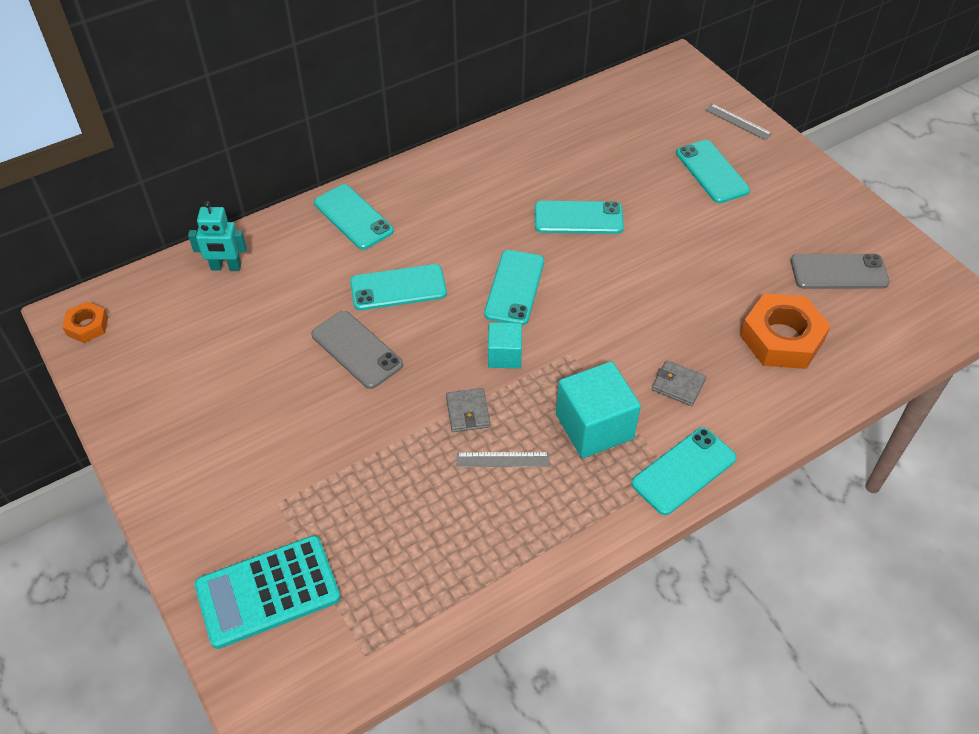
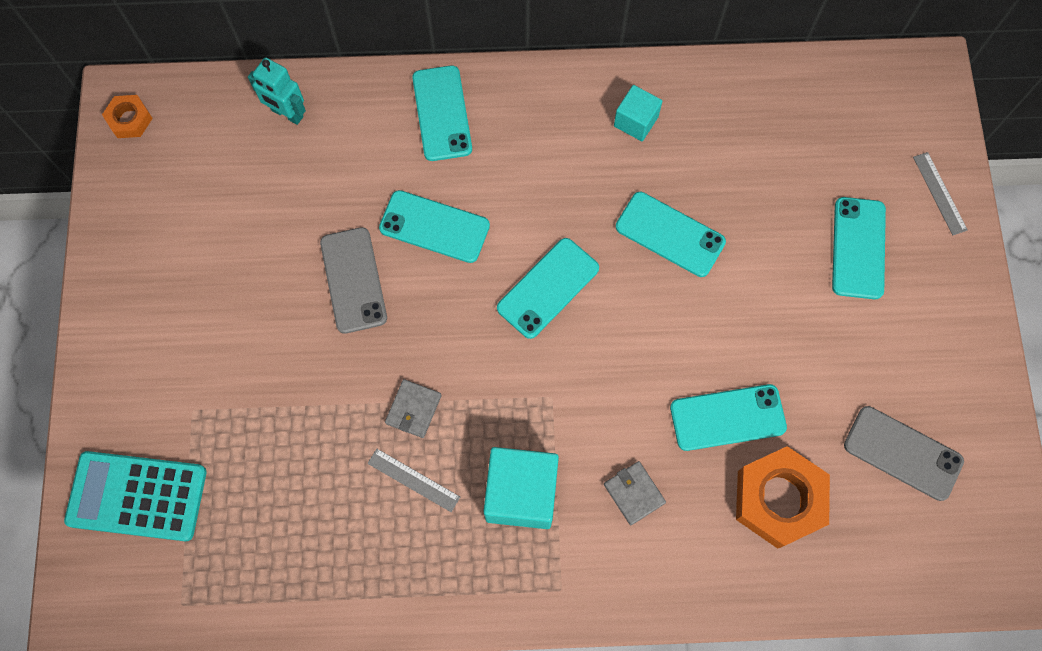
camera: 30 degrees right, 20 degrees up
turquoise cube [488,322,522,368] -> turquoise cube moved to [614,85,663,141]
turquoise phone [631,427,737,515] -> turquoise phone moved to [670,384,787,451]

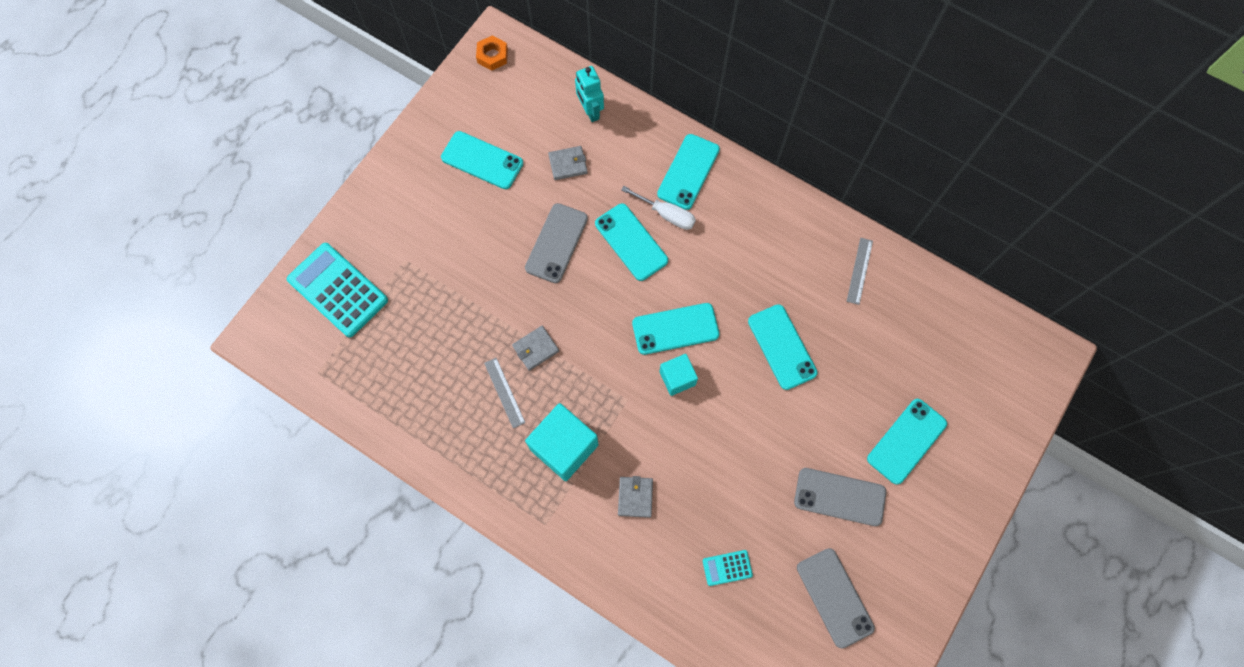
camera: 35 degrees right, 0 degrees up
turquoise cube [614,85,663,141] -> turquoise cube moved to [659,354,698,396]
turquoise phone [670,384,787,451] -> turquoise phone moved to [441,131,523,189]
orange nut [736,446,830,549] -> turquoise calculator [703,550,753,586]
grey ruler [913,152,968,235] -> grey ruler moved to [847,238,873,305]
none -> grey wallet [548,146,588,180]
none -> white screwdriver [621,186,696,230]
none -> grey phone [794,468,886,526]

